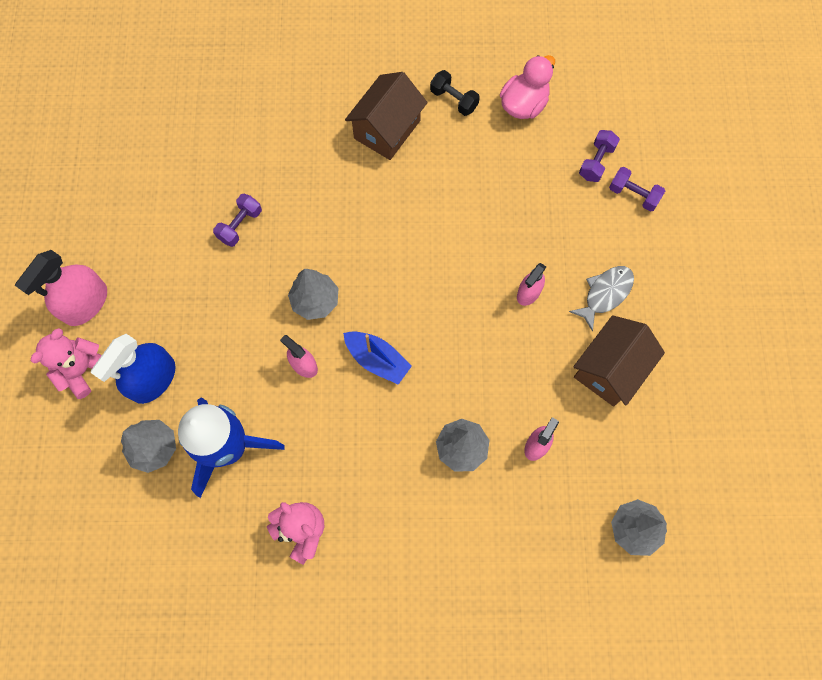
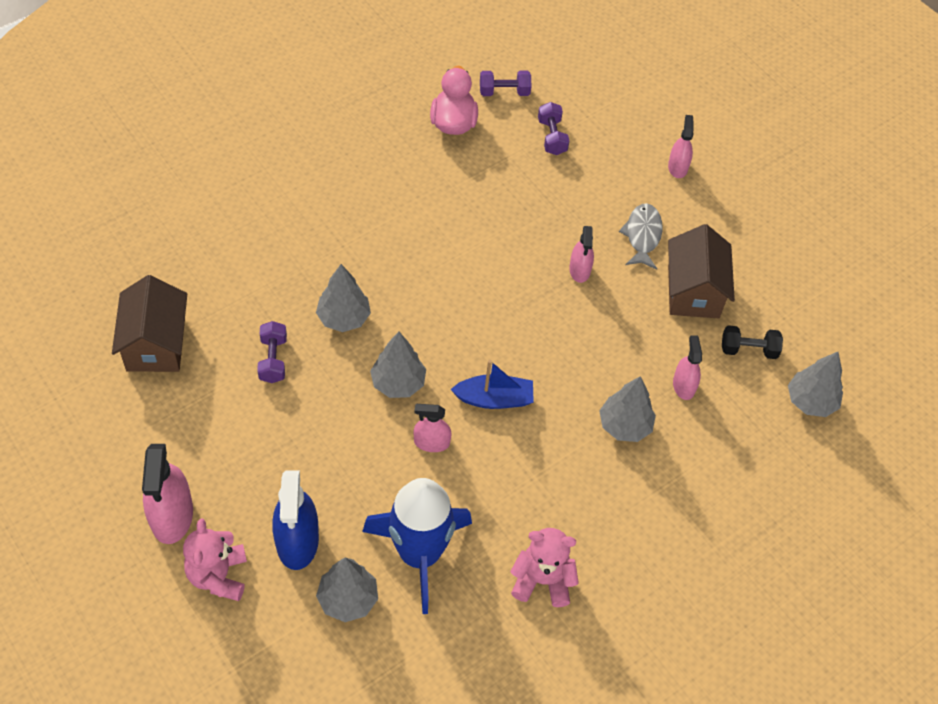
camera: 40 degrees left, 15 degrees down
brown house [345,72,428,160] -> brown house moved to [112,275,187,372]
black dumbbell [430,70,480,116] -> black dumbbell moved to [722,325,783,359]
purple dumbbell [609,167,665,212] -> purple dumbbell moved to [480,70,531,96]
none -> grey tree [316,264,371,332]
none -> pink spray bottle [668,115,694,178]

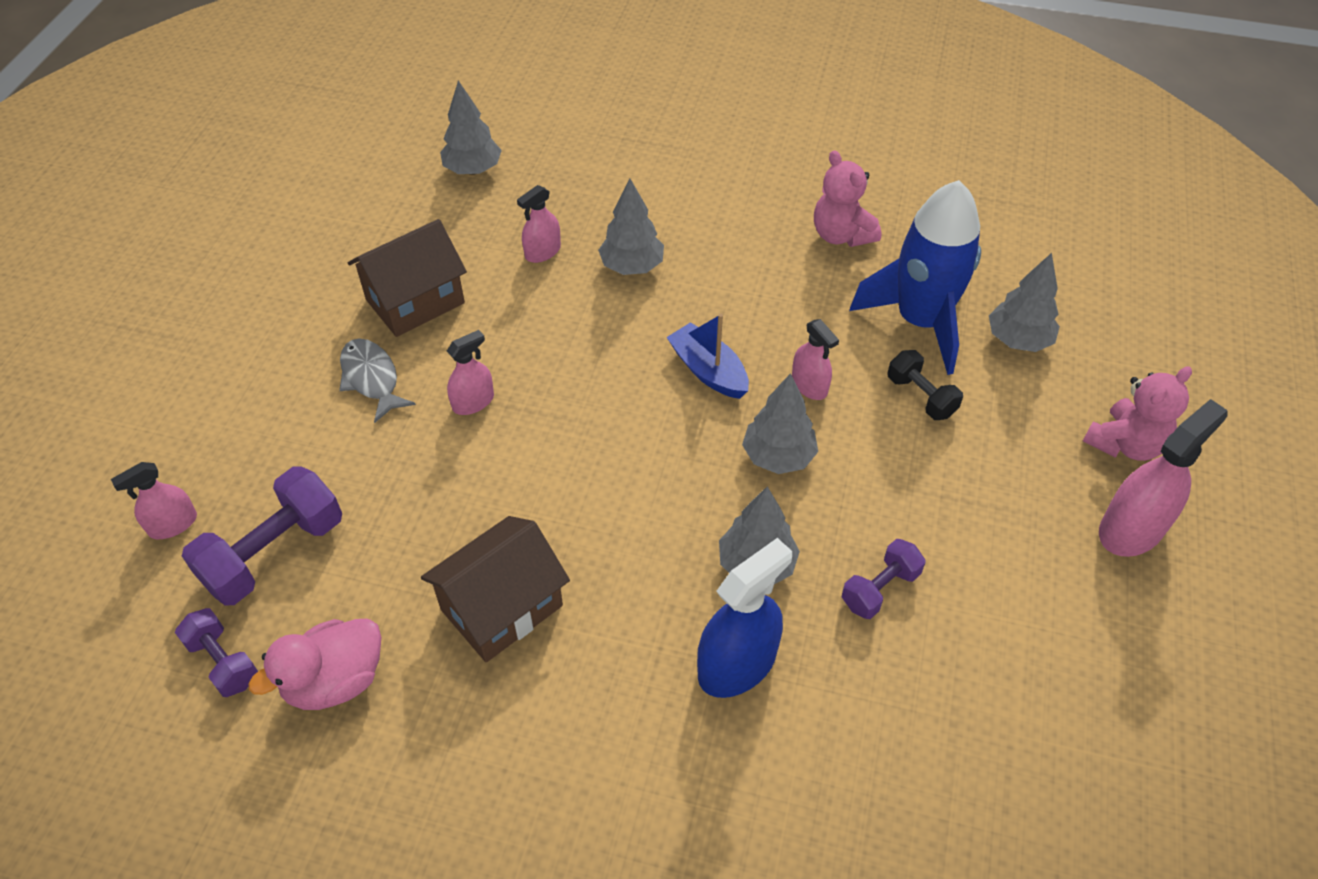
camera: 125 degrees left, 5 degrees down
brown house [112,275,187,372] -> brown house moved to [421,516,570,662]
blue spray bottle [272,470,319,570] -> blue spray bottle moved to [697,538,792,698]
purple dumbbell [538,102,569,155] -> purple dumbbell [182,466,342,605], size x1.71
grey fish [619,203,663,270] -> grey fish turned 90 degrees clockwise [339,338,416,423]
pink spray bottle [668,115,694,178] -> pink spray bottle moved to [111,462,197,539]
black dumbbell [722,325,783,359] -> black dumbbell moved to [888,350,963,420]

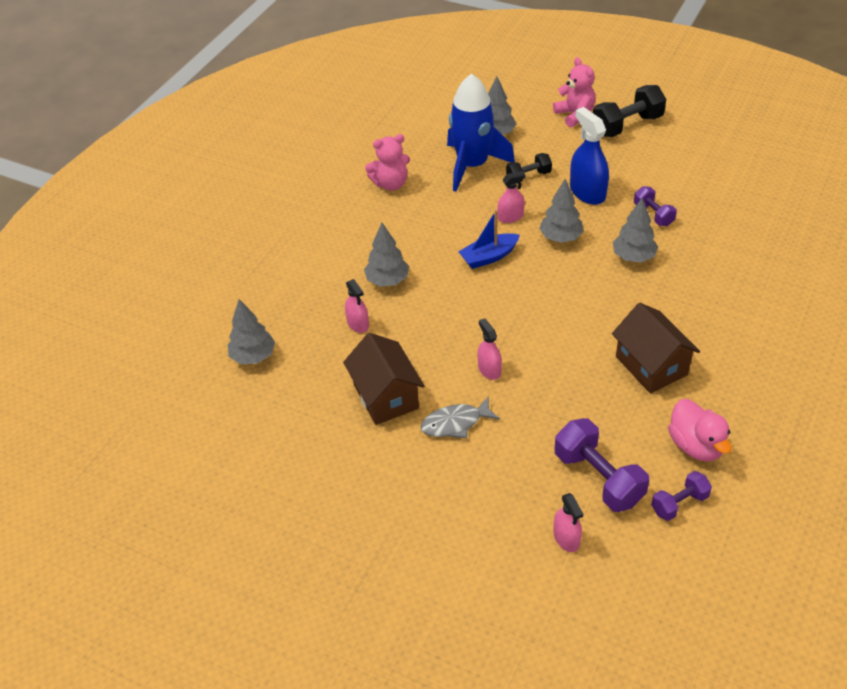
camera: 75 degrees left, 5 degrees down
blue spray bottle [697,538,792,698] -> blue spray bottle moved to [570,107,609,205]
pink spray bottle [1099,399,1228,557] -> black dumbbell [593,85,666,137]

